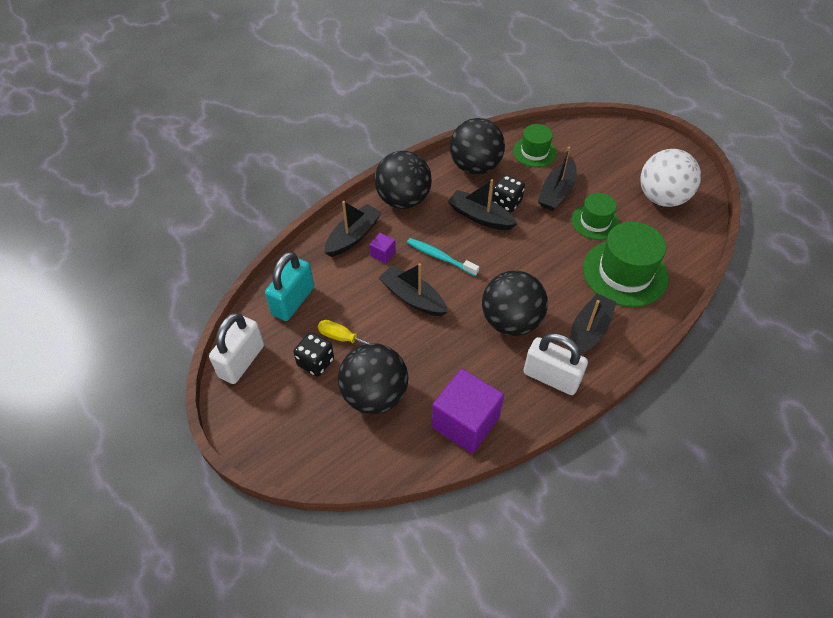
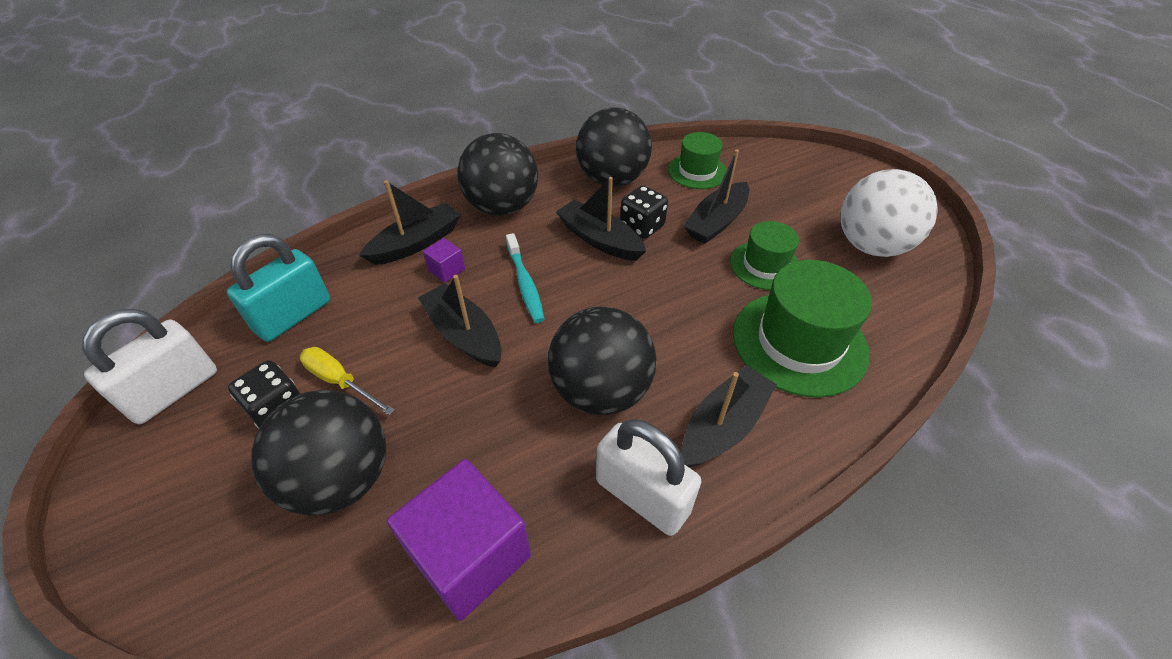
camera: 10 degrees right, 5 degrees down
turquoise toothbrush [407,238,479,276] -> turquoise toothbrush turned 150 degrees counterclockwise [506,233,545,323]

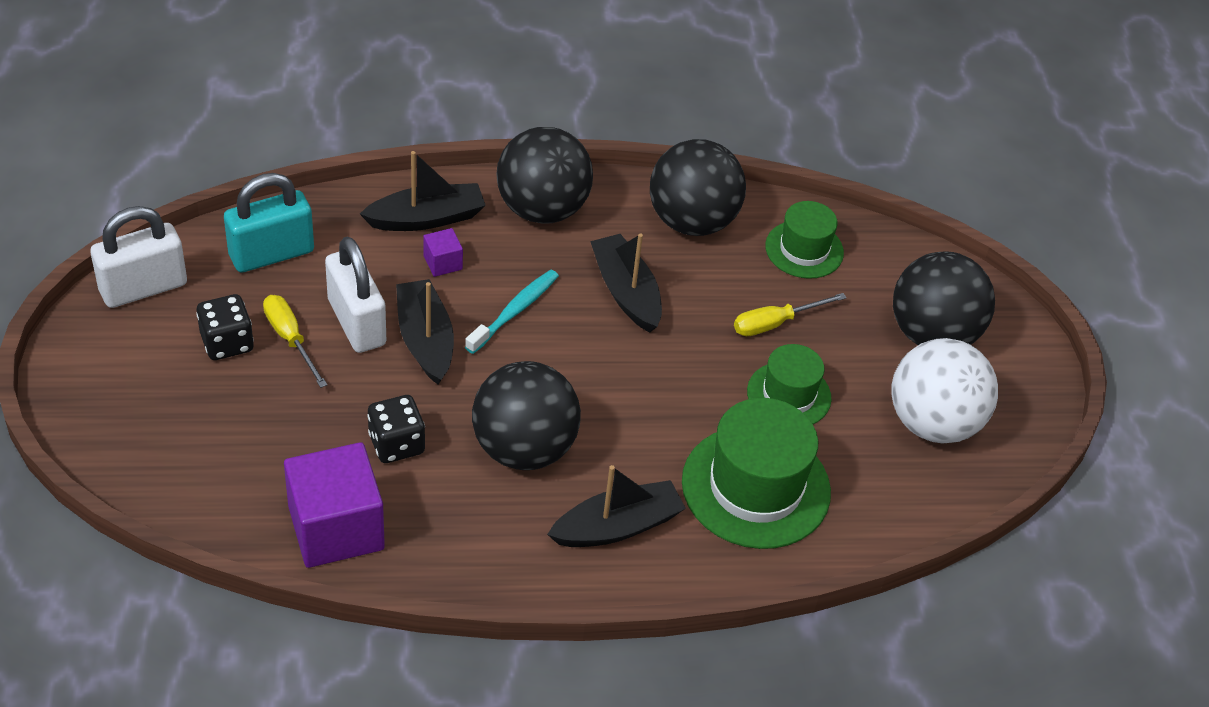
camera: 20 degrees right, 0 degrees up
black ball [251,390,386,516] -> black ball moved to [893,252,995,345]
turquoise toothbrush [506,233,545,323] -> turquoise toothbrush turned 150 degrees counterclockwise [465,270,559,354]
white padlock [596,419,701,536] -> white padlock moved to [325,237,386,353]
black dice [620,185,668,239] -> black dice moved to [367,395,425,463]
black boat [684,150,749,244] -> yellow screwdriver [734,293,846,336]

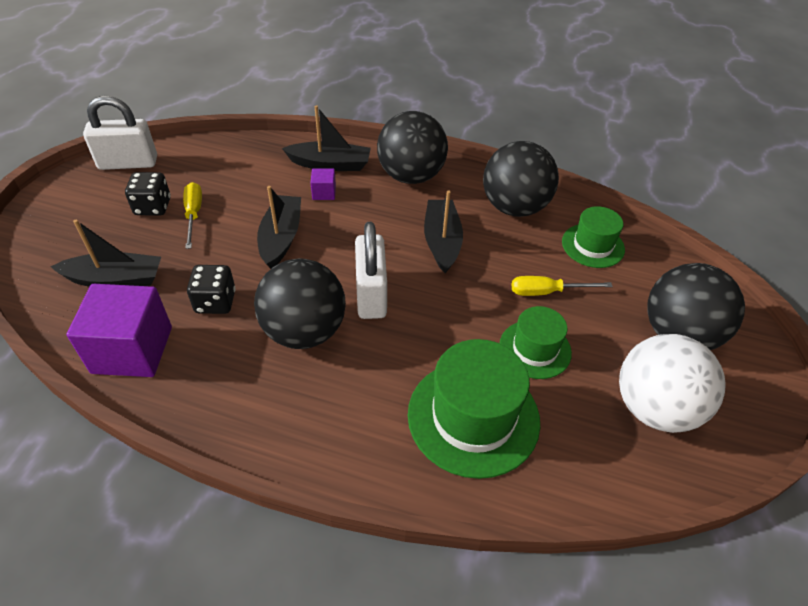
camera: 25 degrees right, 0 degrees up
turquoise padlock [224,173,314,273] -> none
white padlock [325,237,386,353] -> white padlock moved to [355,222,387,319]
turquoise toothbrush [465,270,559,354] -> none
black boat [547,465,686,547] -> black boat moved to [50,220,161,287]

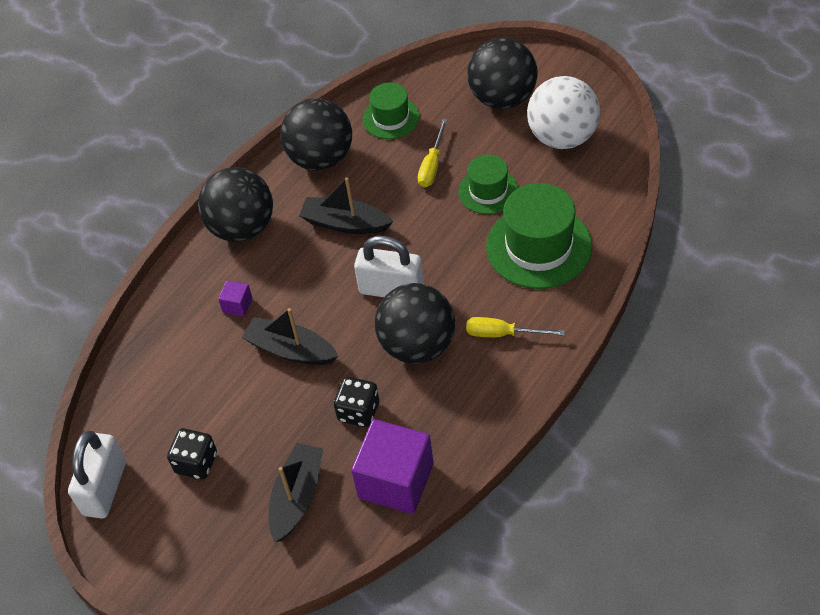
camera: 65 degrees left, 5 degrees up
yellow screwdriver [183,182,202,249] -> yellow screwdriver moved to [466,317,565,337]
black boat [282,105,371,171] -> none

